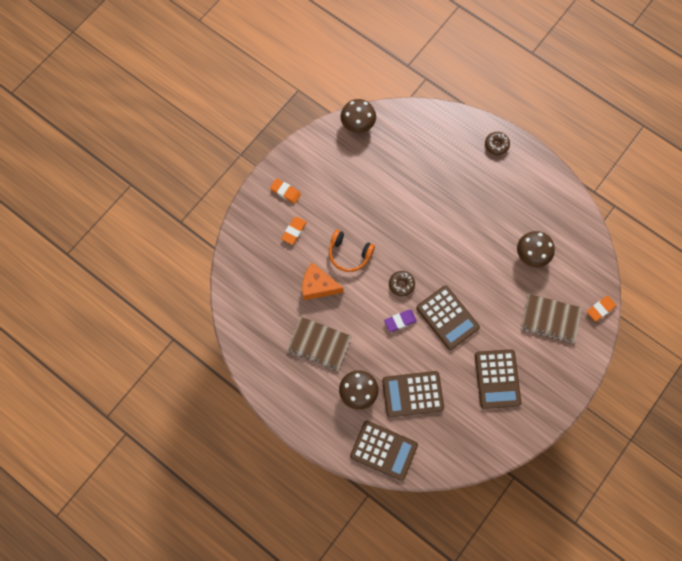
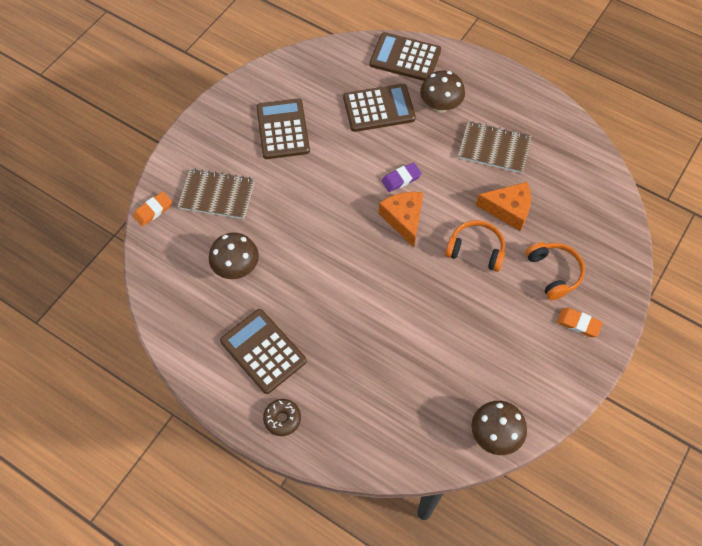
camera: 175 degrees right, 10 degrees down
orange eraser [281,217,307,245] -> orange headphones [526,242,585,300]
brown donut [389,271,415,296] -> orange cheese [379,192,423,247]
brown calculator [416,286,480,350] -> brown calculator moved to [220,309,307,394]

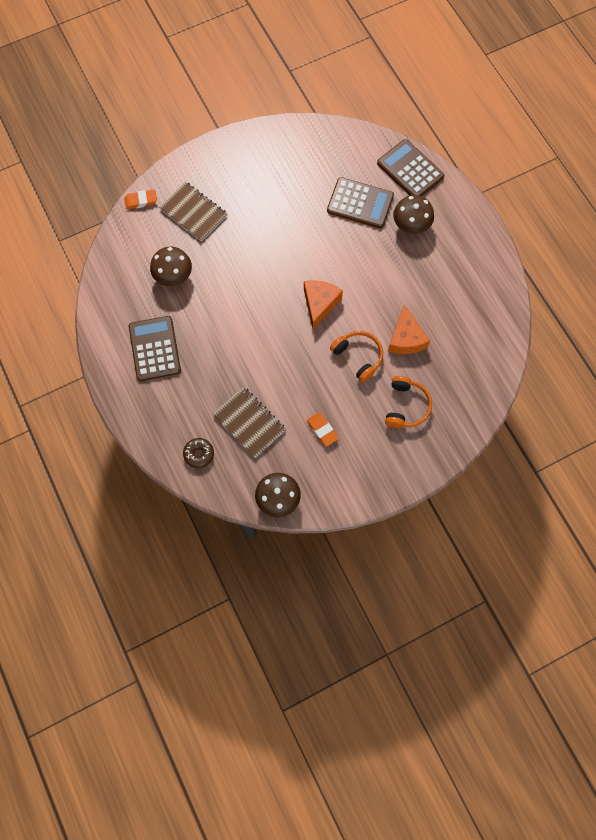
camera: 30 degrees right, 10 degrees up
brown calculator [256,98,310,159] -> none
brown donut [263,399,301,436] -> brown donut moved to [183,438,214,468]
purple eraser [381,162,422,192] -> none
brown notebook [458,121,532,173] -> brown notebook moved to [213,386,286,458]
orange cheese [476,182,531,231] -> orange cheese turned 45 degrees clockwise [388,305,430,354]
orange eraser [557,308,603,337] -> orange eraser moved to [307,412,339,447]

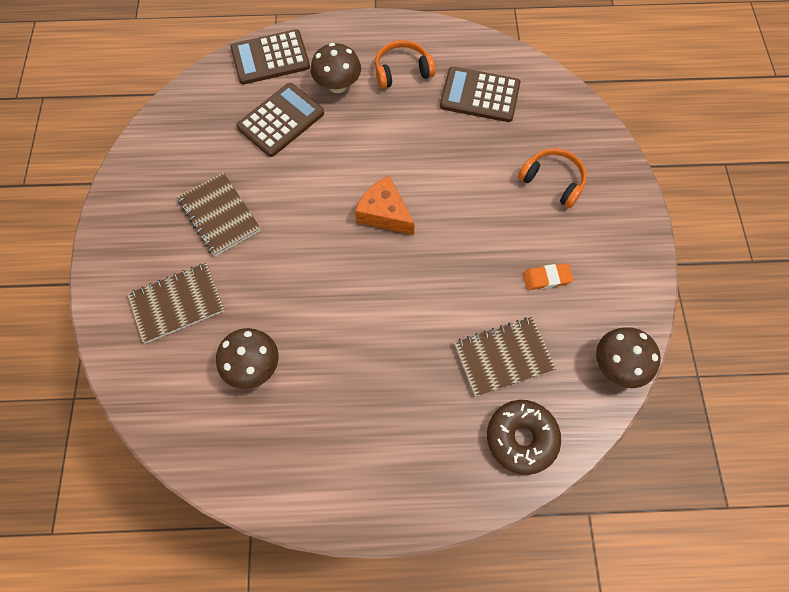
camera: 65 degrees left, 5 degrees down
orange eraser [124,189,157,209] -> none
brown calculator [129,316,181,381] -> brown calculator moved to [440,66,520,122]
brown donut [183,438,214,468] -> brown donut [487,400,561,475], size x1.65
orange headphones [330,331,383,382] -> orange headphones moved to [375,40,435,89]
orange cheese [388,305,430,354] -> none
none -> brown notebook [177,172,261,257]

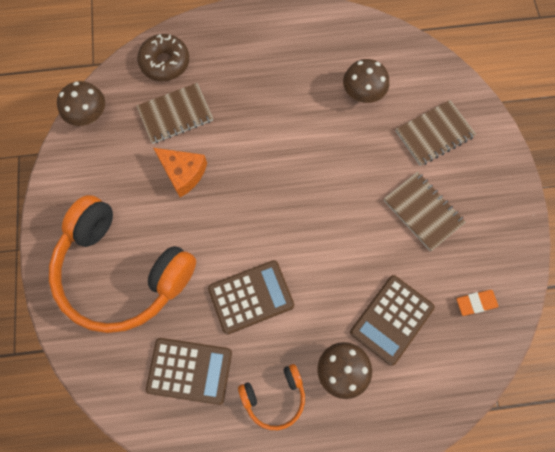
camera: 175 degrees right, 5 degrees up
brown calculator [231,29,310,85] -> brown calculator moved to [208,260,294,335]
orange cheese [355,176,415,235] -> orange cheese moved to [153,148,207,198]
orange headphones [518,148,587,208] -> orange headphones [49,195,196,333], size x2.21
orange eraser [523,263,574,290] -> orange eraser moved to [456,290,499,316]

